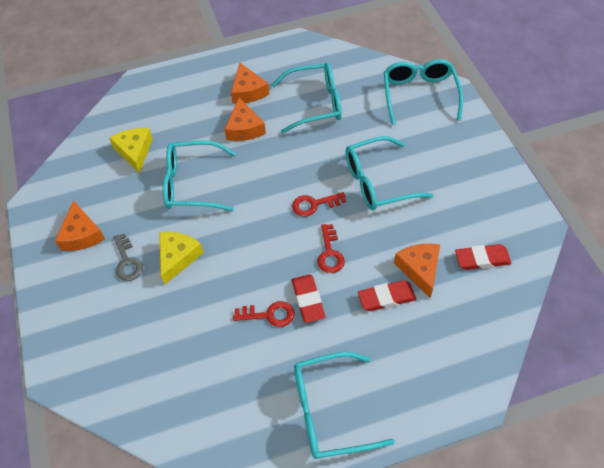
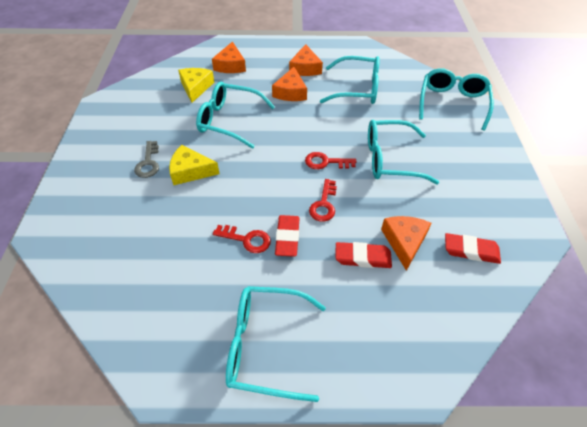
camera: 15 degrees right, 5 degrees down
orange cheese [55,200,105,251] -> orange cheese moved to [212,41,246,73]
yellow cheese [159,232,204,285] -> yellow cheese turned 120 degrees counterclockwise [169,145,220,185]

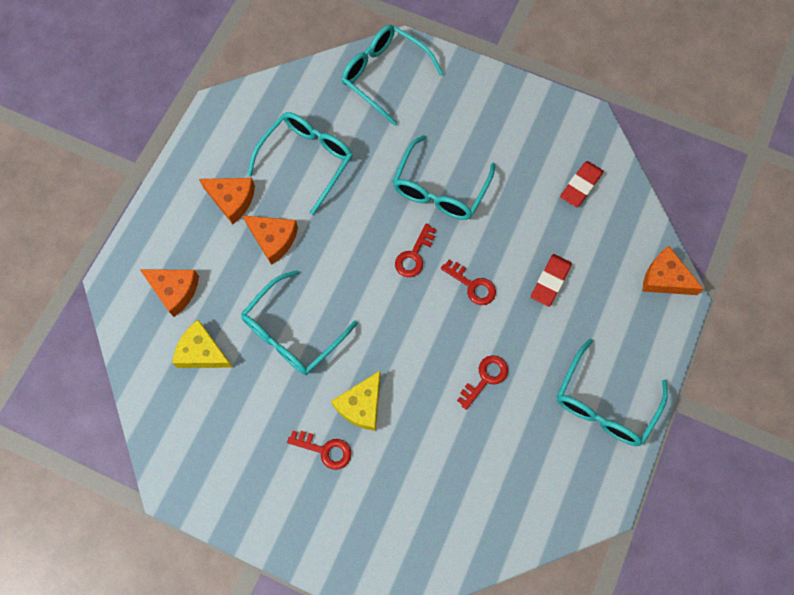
camera: 65 degrees left, 20 degrees up
grey key [134,141,159,178] -> red key [287,431,351,470]
red eraser [275,215,300,257] -> none
orange cheese [381,216,431,271] -> orange cheese moved to [643,246,704,295]

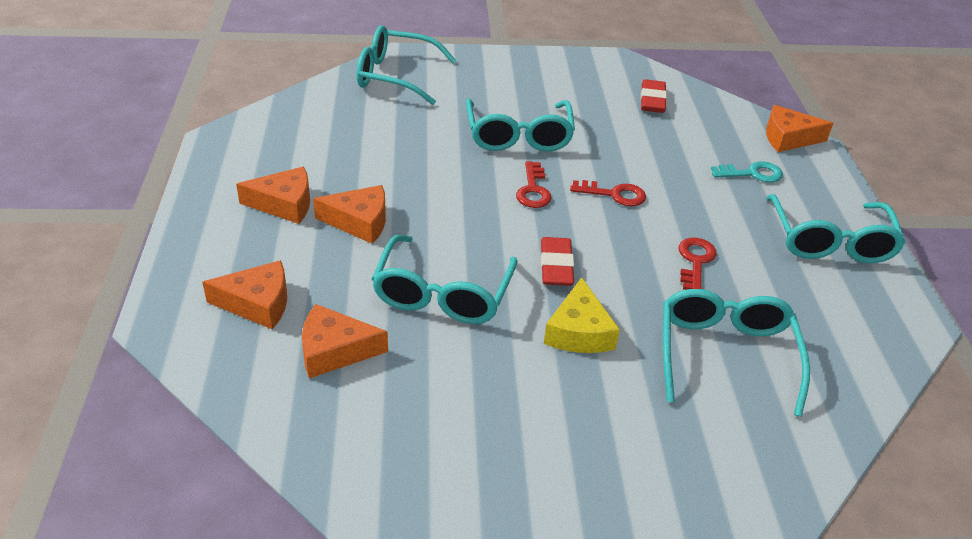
camera: 30 degrees left, 30 degrees down
yellow cheese [172,320,233,368] -> orange cheese [302,304,388,378]
turquoise glasses [247,112,353,215] -> turquoise glasses moved to [663,289,810,417]
red key [287,431,351,470] -> none
red eraser [531,254,572,307] -> red eraser moved to [541,237,574,286]
none -> turquoise key [711,161,783,183]

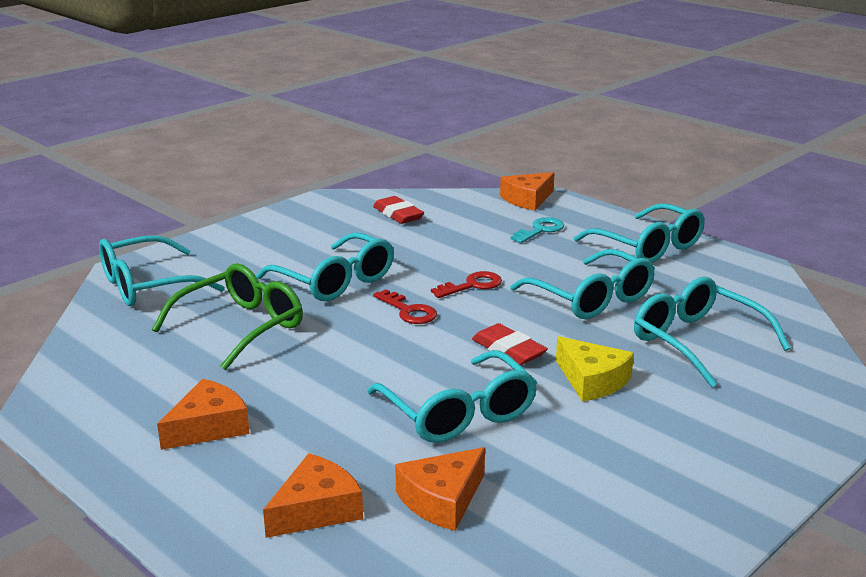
camera: 40 degrees left, 15 degrees down
orange cheese [313,185,386,244] -> none
red key [679,237,716,290] -> turquoise glasses [510,249,655,319]
none -> green glasses [152,263,303,370]

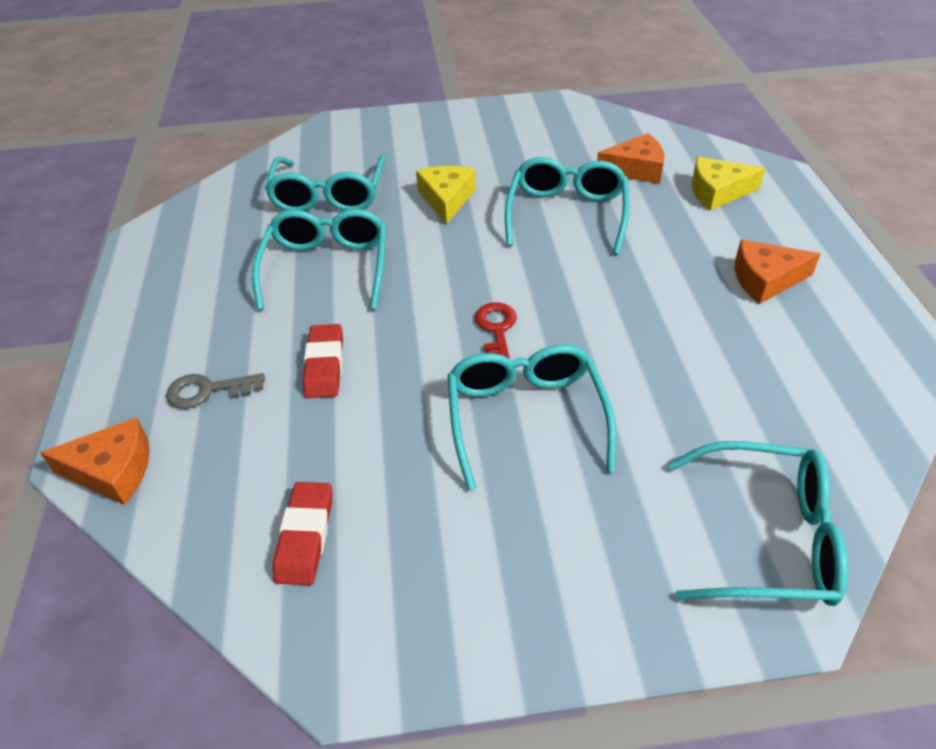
camera: 140 degrees left, 20 degrees up
green glasses [152,263,303,370] -> none
orange cheese [263,453,363,538] -> yellow cheese [692,157,766,211]
red key [431,271,502,298] -> none
red eraser [472,323,548,365] -> red eraser moved to [303,324,343,398]
turquoise key [510,217,564,243] -> grey key [166,373,265,409]
turquoise glasses [574,203,705,263] -> none

